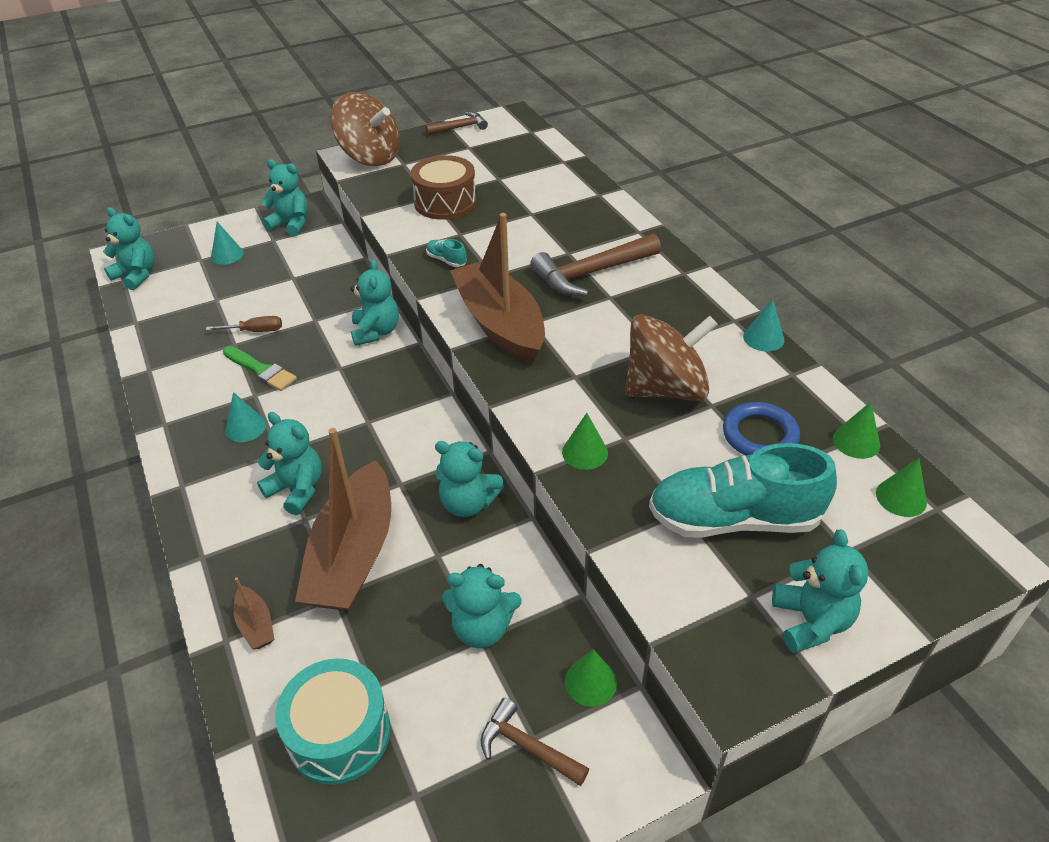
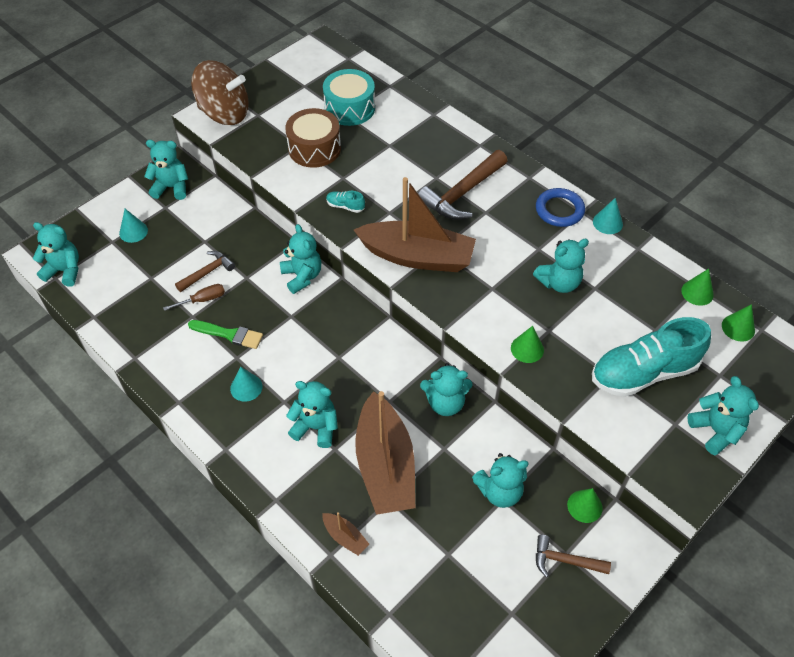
camera: 20 degrees left, 10 degrees up
turquoise drum [275,659,391,785] -> turquoise drum moved to [323,69,375,126]
brown hammer [425,112,488,135] -> brown hammer moved to [175,251,235,292]
brown boat [450,213,545,364] -> brown boat turned 150 degrees clockwise [354,177,476,272]
brown spinning top [625,314,718,401] -> turquoise teddy bear [533,239,589,293]
blue ring [723,402,800,455] -> blue ring moved to [536,188,585,227]

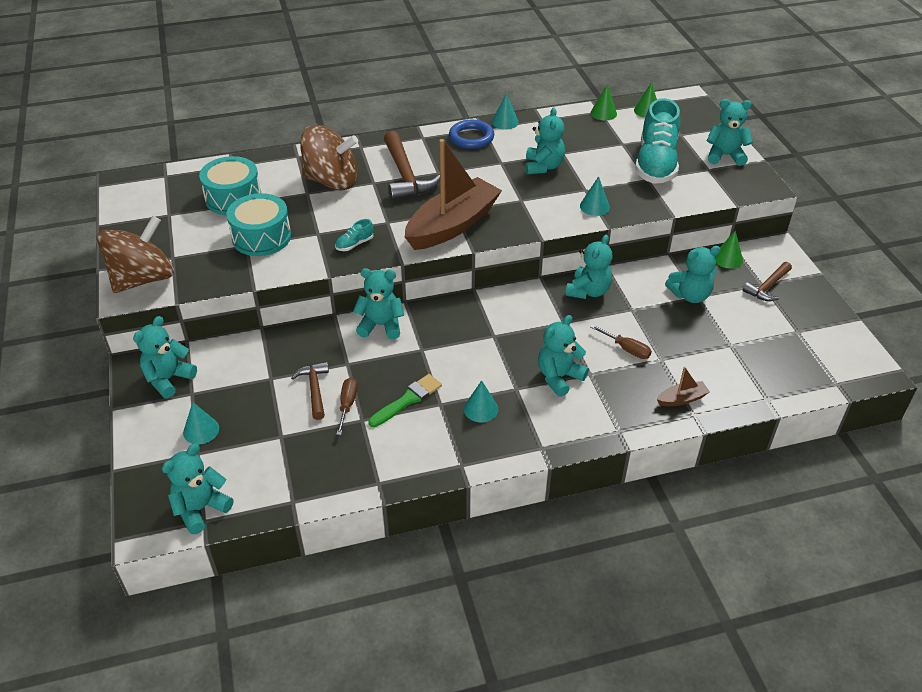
camera: 60 degrees left, 10 degrees down
brown drum [285,108,341,168] -> turquoise drum [227,193,291,256]
brown boat [355,391,415,515] -> brown screwdriver [591,325,652,359]
turquoise teddy bear [472,453,529,508] -> turquoise teddy bear turned 60 degrees clockwise [665,246,721,303]
green cone [511,326,544,363] -> turquoise cone [580,176,610,216]
none -> brown spinning top [300,125,358,190]

